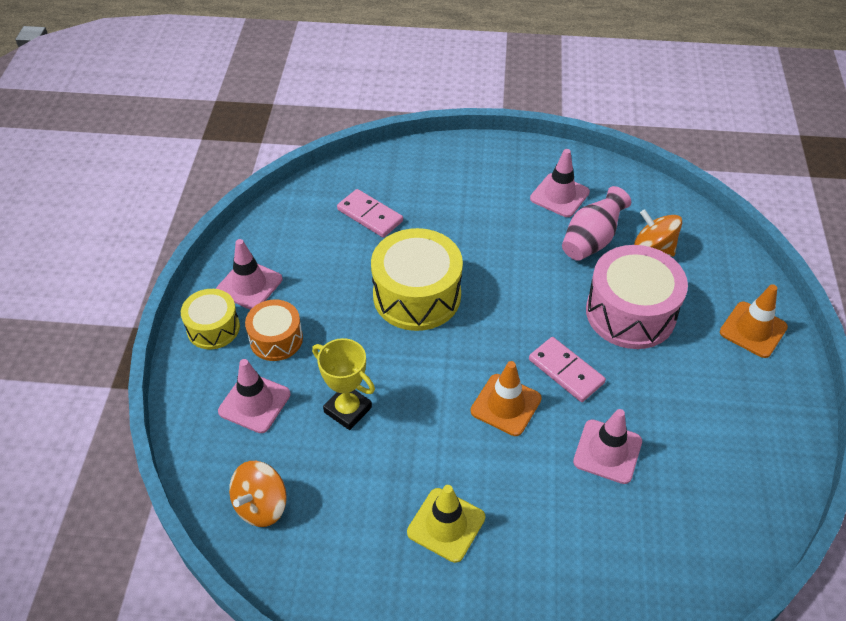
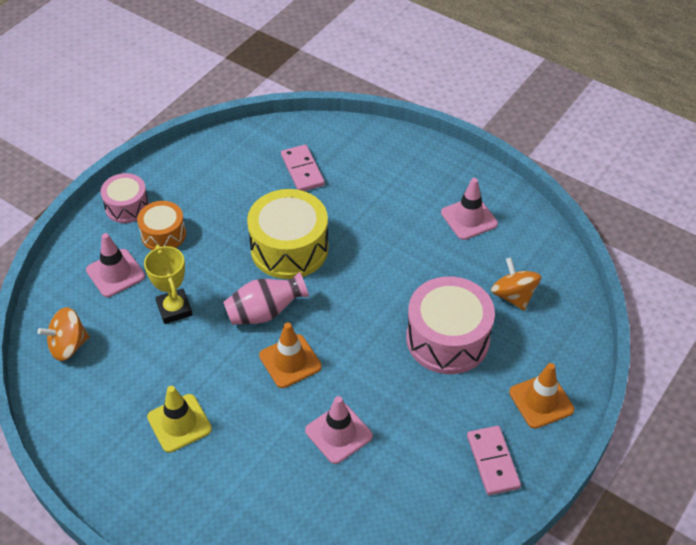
camera: 30 degrees right, 0 degrees up
yellow drum [181,289,240,349] -> pink drum [101,173,149,223]
pink traffic cone [216,239,282,310] -> none
pink domino [529,337,606,402] -> pink domino moved to [467,426,521,495]
pink vase [562,186,631,261] -> pink vase moved to [223,272,309,325]

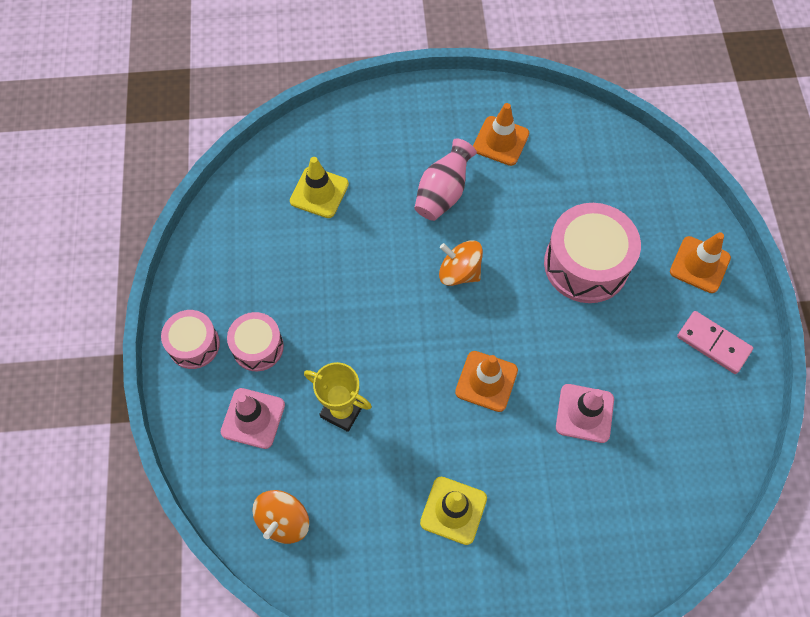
camera: 40 degrees left, 15 degrees up
orange drum [137,201,186,250] -> pink drum [227,312,284,371]
pink vase [223,272,309,325] -> pink vase moved to [414,138,477,221]
yellow drum [247,189,329,279] -> none
pink domino [281,144,325,191] -> yellow traffic cone [290,157,349,218]
pink traffic cone [441,178,498,240] -> orange traffic cone [473,103,529,166]
orange spinning top [491,257,541,311] -> orange spinning top moved to [439,240,483,286]

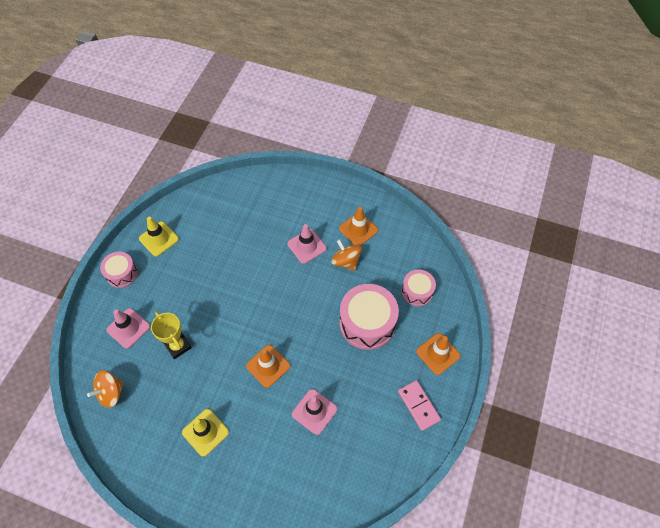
camera: 25 degrees right, 5 degrees down
pink drum [227,312,284,371] -> pink drum moved to [401,269,436,306]
yellow traffic cone [290,157,349,218] -> yellow traffic cone moved to [139,217,179,256]
pink vase [414,138,477,221] -> pink traffic cone [287,224,327,264]
orange spinning top [439,240,483,286] -> orange spinning top moved to [331,239,362,271]

